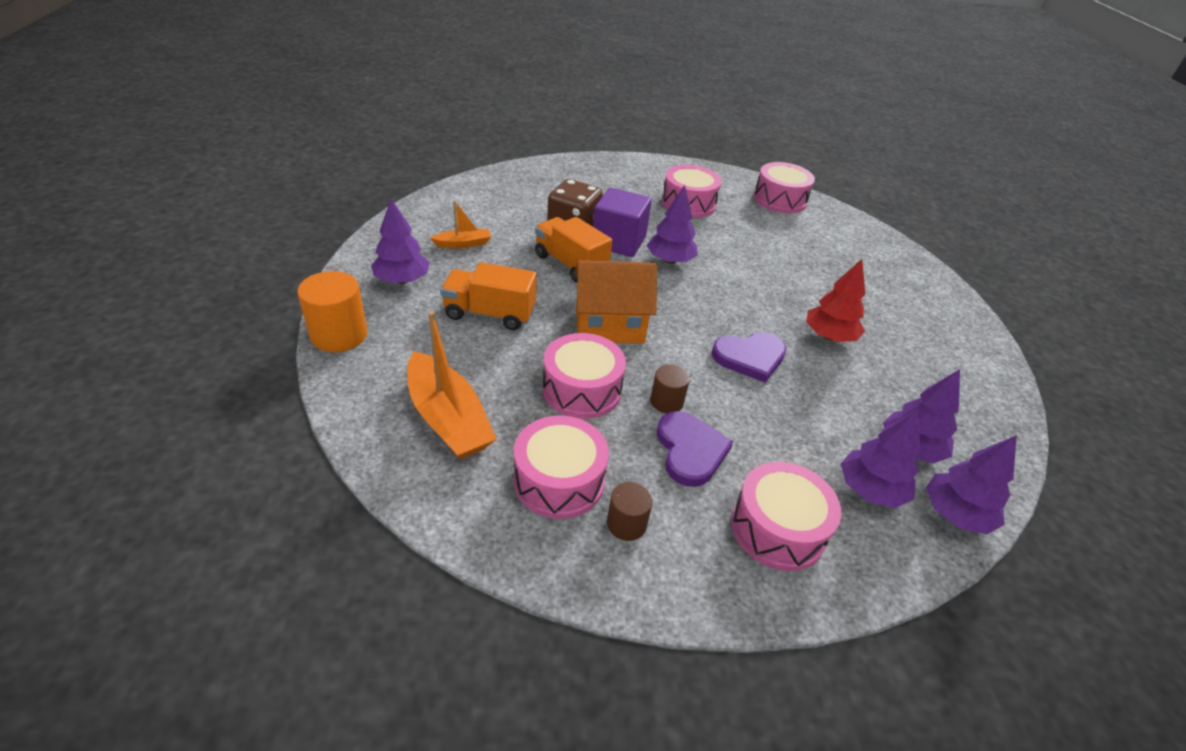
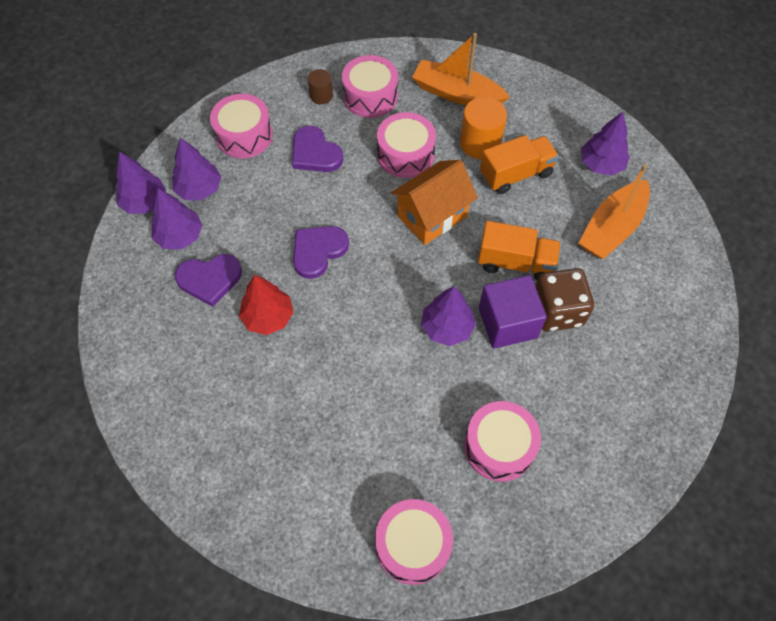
camera: 150 degrees right, 20 degrees up
orange cylinder [298,271,368,352] -> orange cylinder moved to [460,97,507,159]
orange boat [430,200,491,248] -> orange boat [579,164,650,259], size x1.89
brown cylinder [650,364,690,413] -> none
none -> purple heart [175,254,242,307]

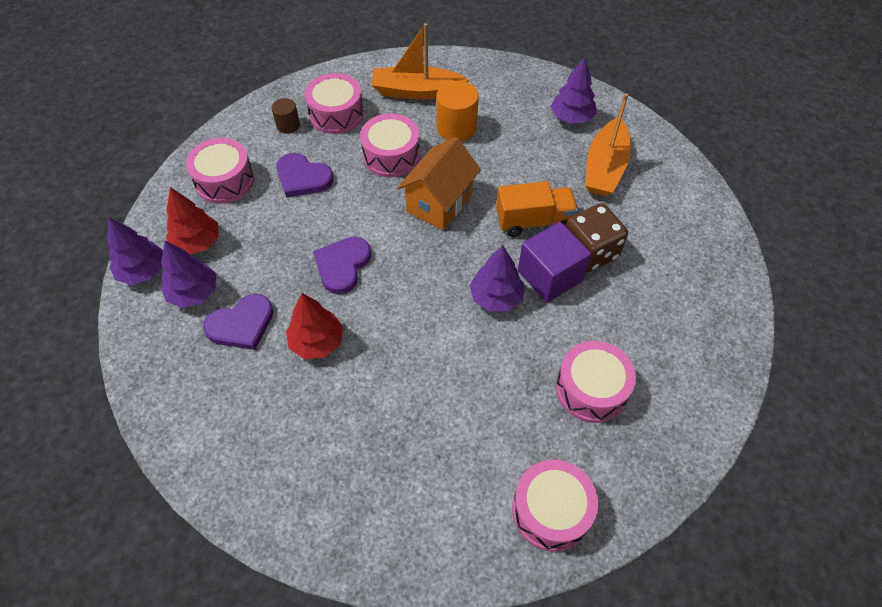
camera: 20 degrees left, 5 degrees down
purple tree [172,138,221,200] -> red tree [166,187,219,254]
orange truck [480,135,559,194] -> none

